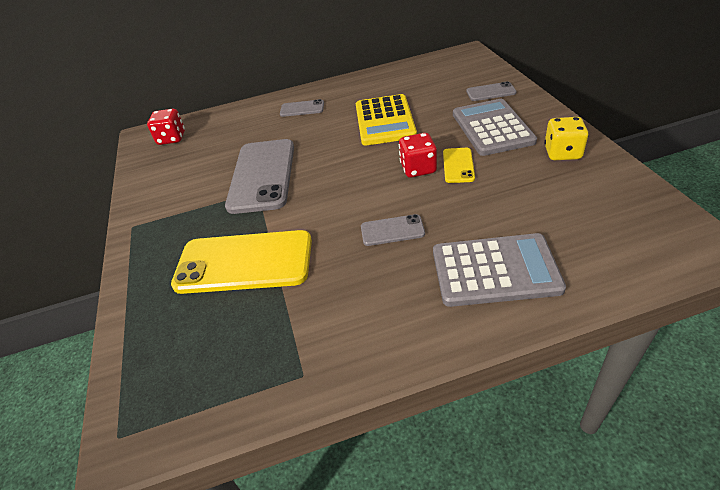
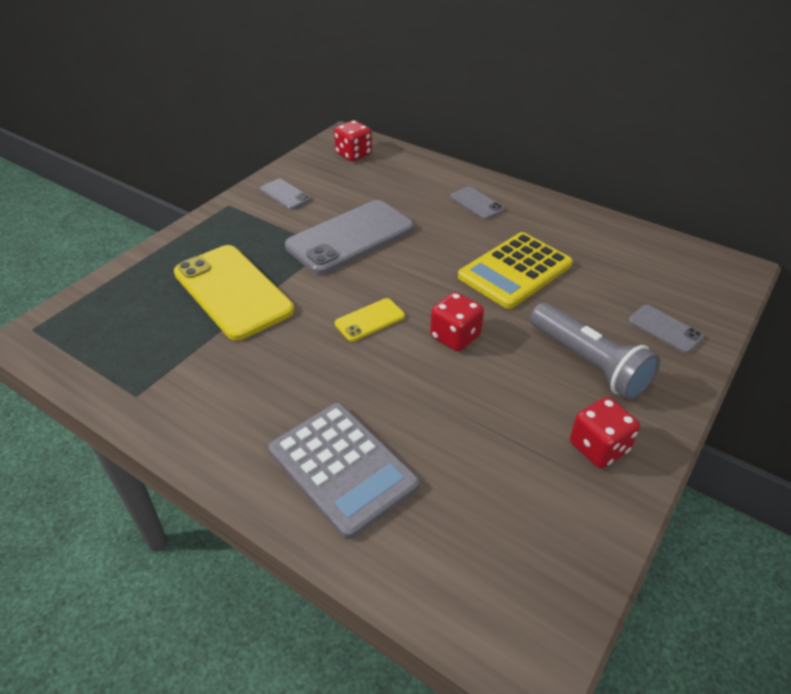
camera: 45 degrees right, 0 degrees up
grey phone [361,214,425,246] -> grey phone moved to [260,179,311,210]
yellow phone [443,148,475,183] -> yellow phone moved to [335,298,405,342]
grey calculator [453,99,537,156] -> grey flashlight [530,303,660,400]
yellow dice [544,117,589,160] -> red dice [570,397,640,468]

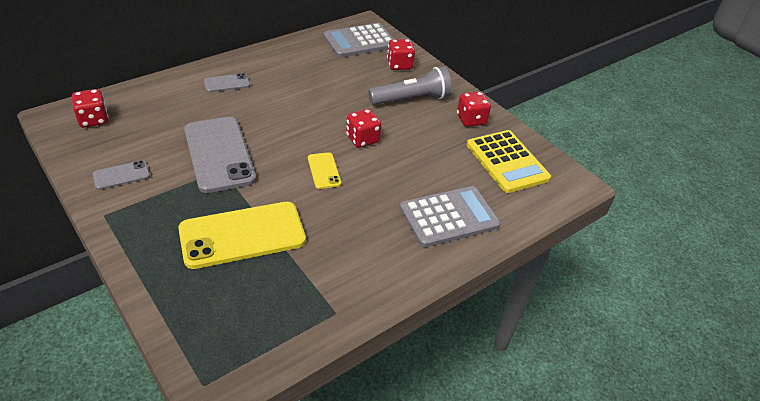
camera: 75 degrees left, 0 degrees up
yellow calculator [458,232,573,309] -> yellow calculator moved to [467,130,551,193]
grey phone [628,305,704,353] -> red dice [387,39,415,70]
none -> grey calculator [323,23,394,57]

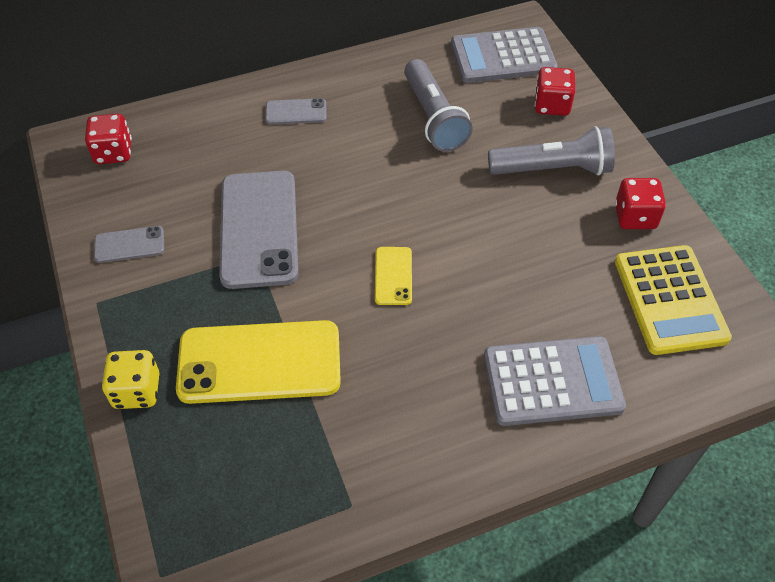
camera: 20 degrees right, 10 degrees up
red dice [346,109,381,148] -> none
none -> yellow dice [102,350,159,409]
none -> grey flashlight [404,59,473,152]

